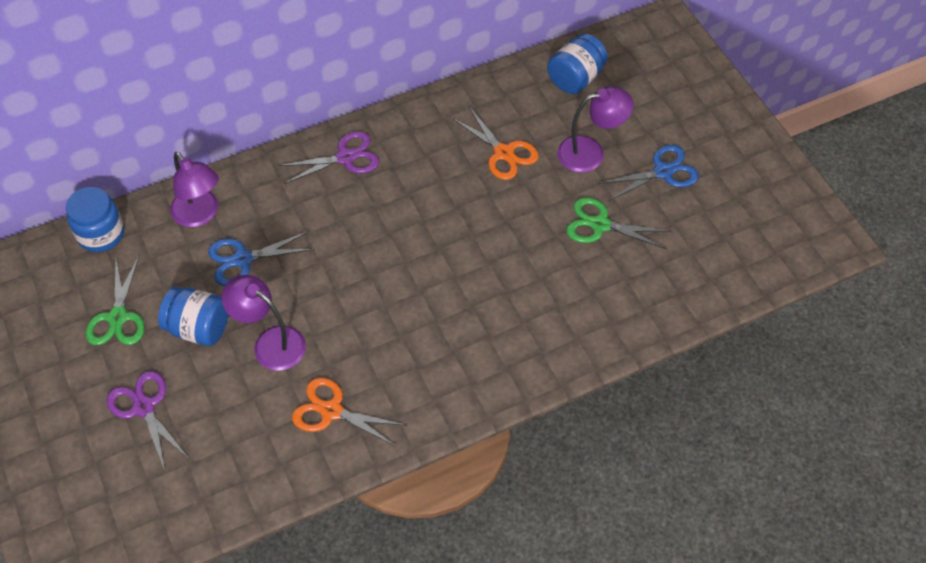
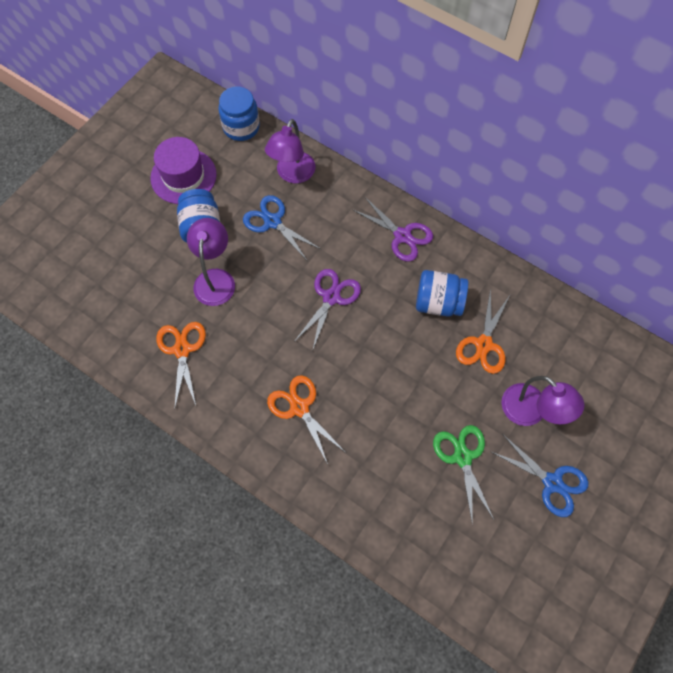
camera: 60 degrees right, 10 degrees up
green scissors [86,256,145,345] -> purple hat [150,137,217,204]
purple scissors [106,371,189,470] -> purple scissors moved to [294,269,361,349]
blue jar [547,33,608,94] -> blue jar moved to [416,270,468,317]
none -> orange scissors [267,375,345,464]

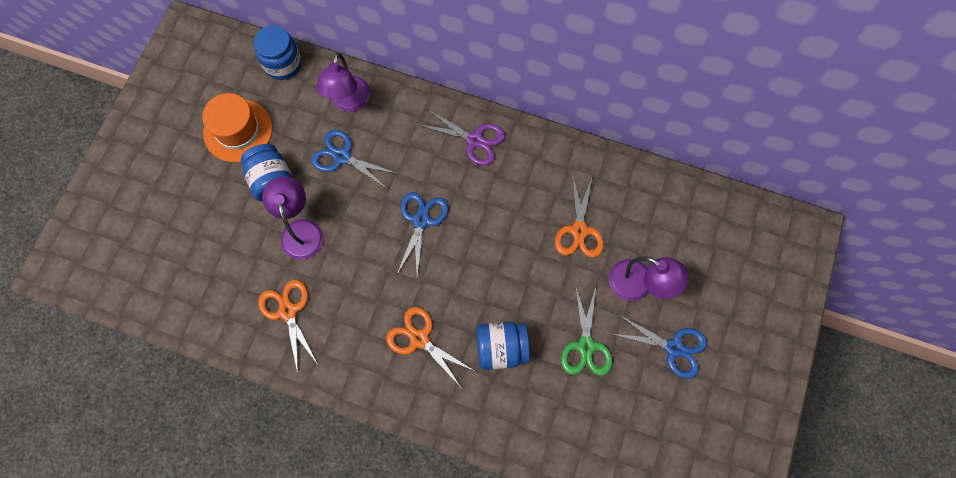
camera: 15 degrees left, 5 degrees up
purple hat [150,137,217,204] -> orange hat [202,93,272,162]
purple scissors [294,269,361,349] -> blue scissors [397,192,448,277]
blue jar [416,270,468,317] -> blue jar moved to [477,322,530,370]
green scissors [433,425,494,525] -> green scissors turned 150 degrees counterclockwise [561,284,612,376]

